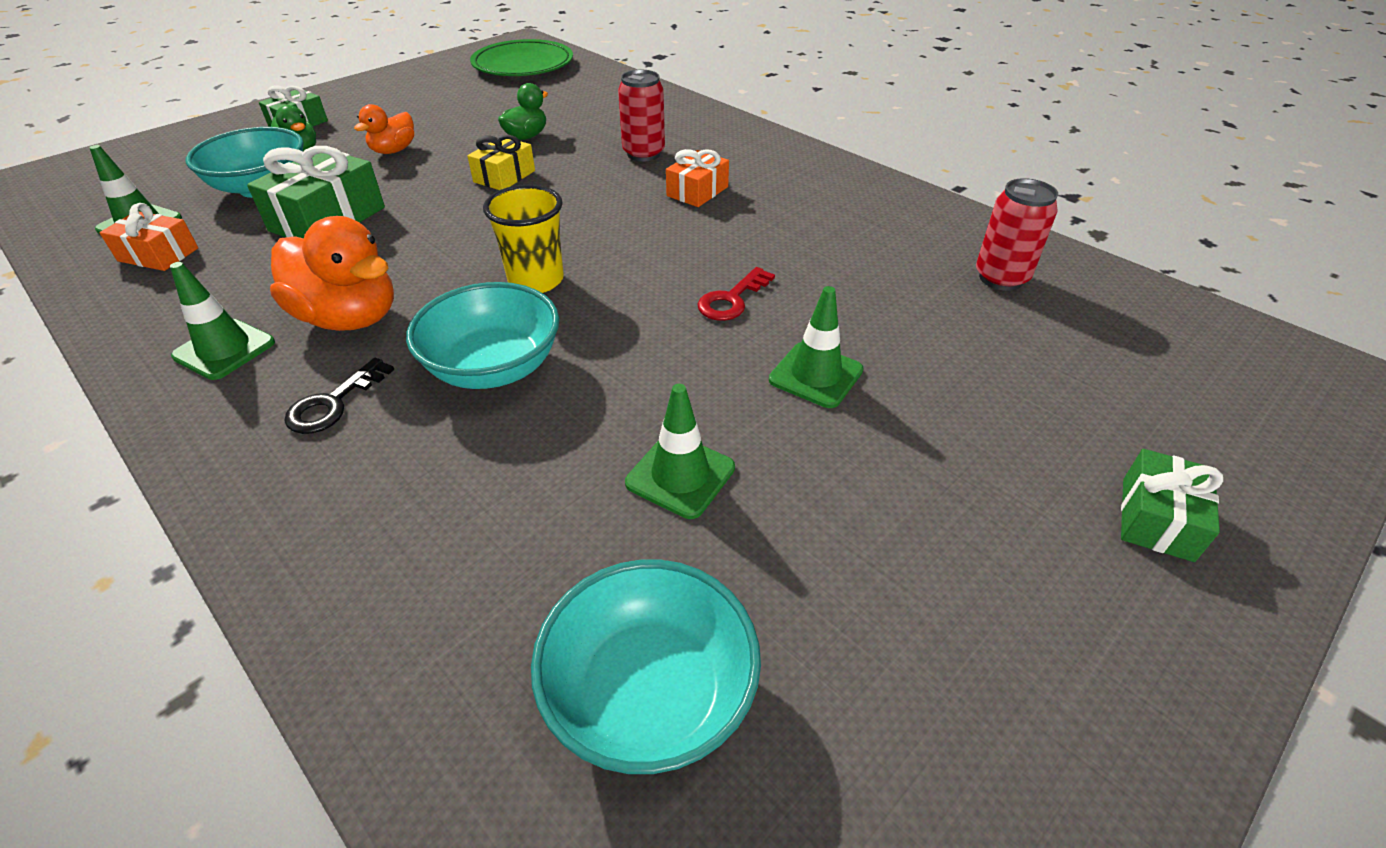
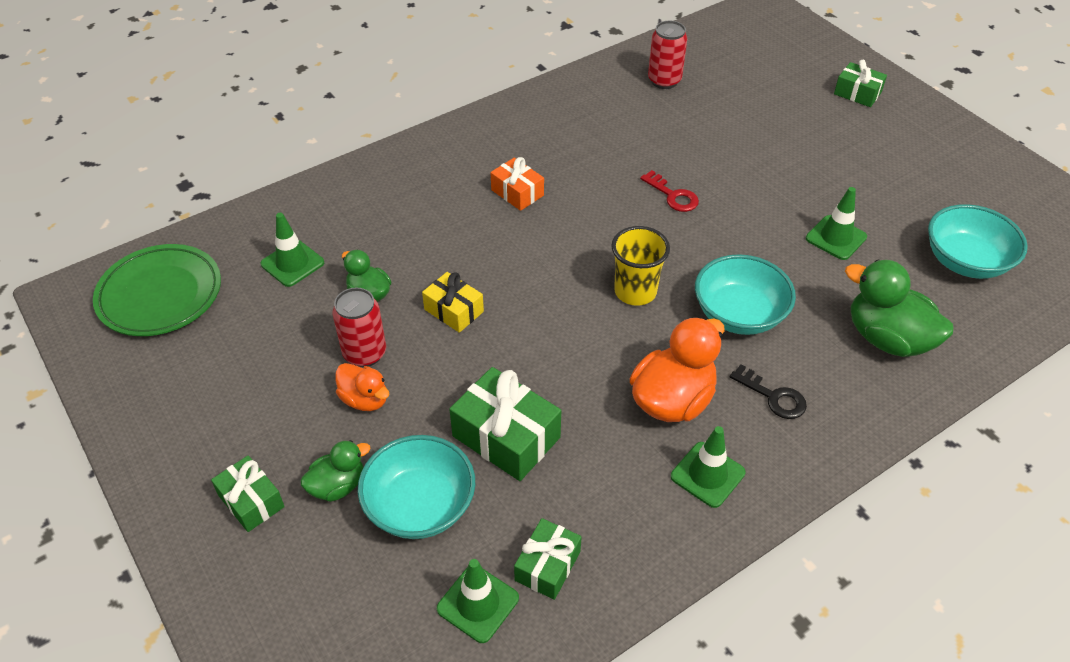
camera: 80 degrees left, 5 degrees up
orange gift [99,203,198,271] -> green gift [514,518,582,600]
red can [618,70,665,162] -> red can moved to [332,288,386,367]
green traffic cone [769,286,864,408] -> green traffic cone moved to [261,213,324,287]
none -> green duck [845,260,954,357]

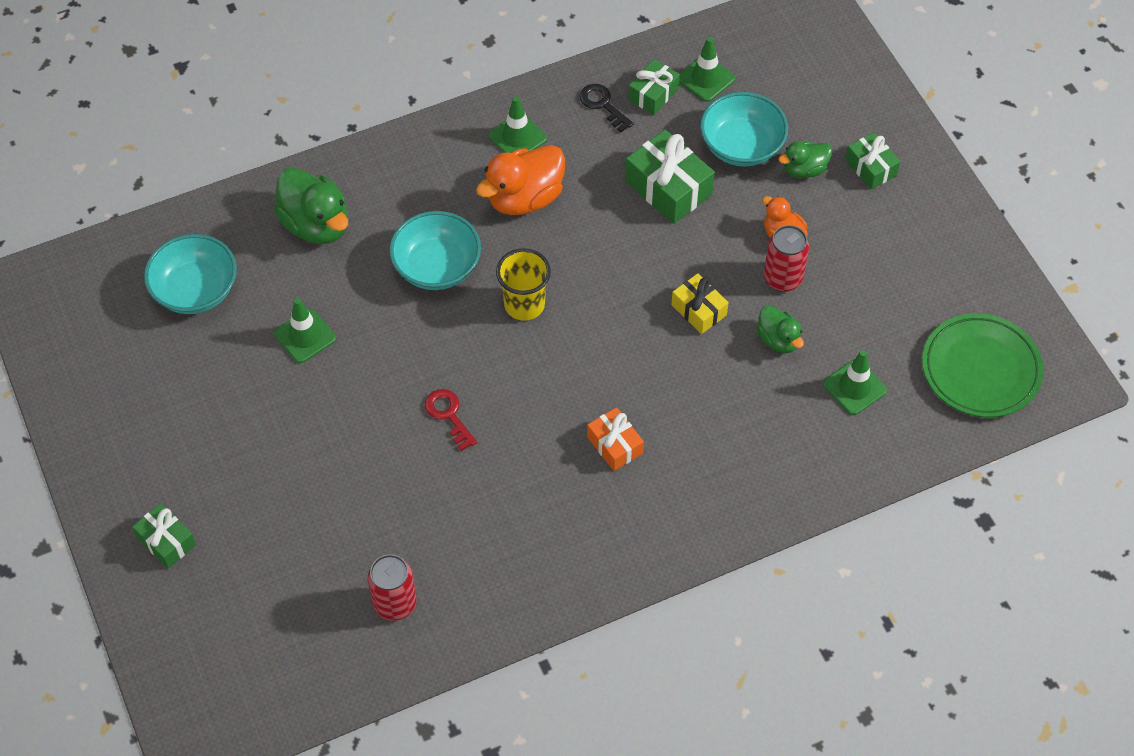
camera: 170 degrees left, 10 degrees up
black key [730,364,807,419] -> black key moved to [579,84,634,132]

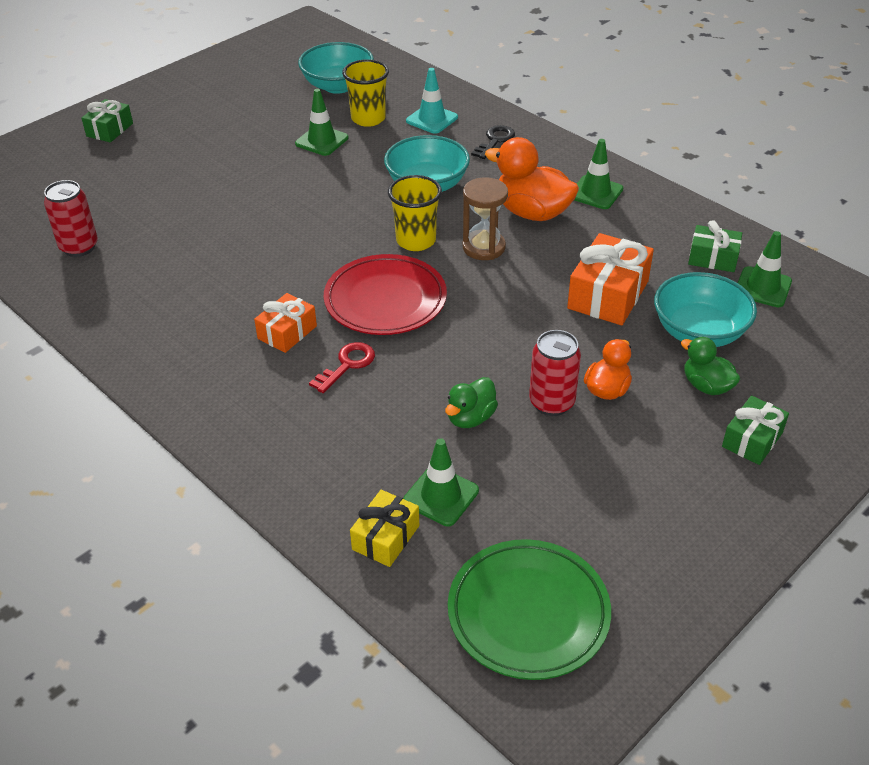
camera: 70 degrees right, 15 degrees down
green duck [274,168,348,244] -> turquoise traffic cone [406,68,458,134]
red key [425,389,477,451] -> red key moved to [309,342,375,393]
black key [579,84,634,132] -> black key moved to [471,125,515,159]
green gift [625,130,715,224] -> orange gift [567,233,654,325]
yellow gift [671,273,729,334] -> yellow gift moved to [350,490,419,567]
none -> red plate [324,254,447,335]
none -> yellow cup [342,59,389,127]
none -> brown hourglass [463,177,508,260]

